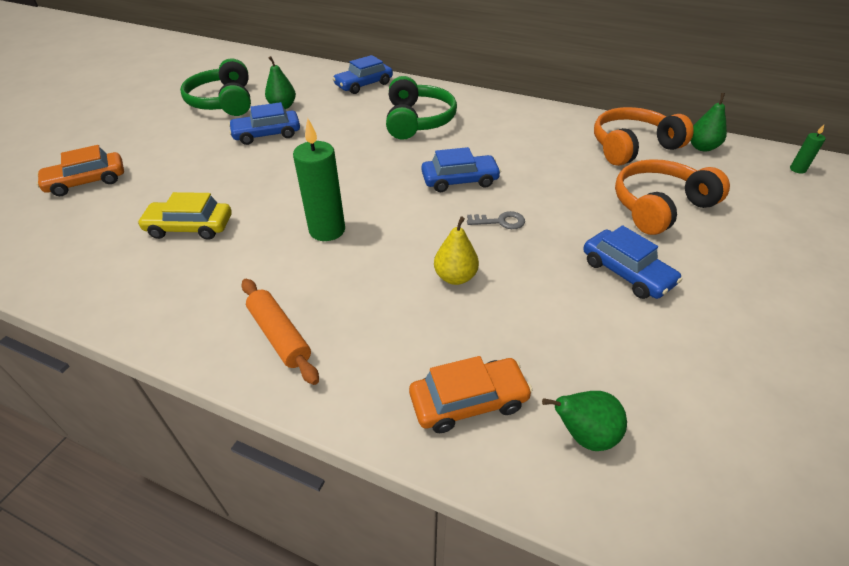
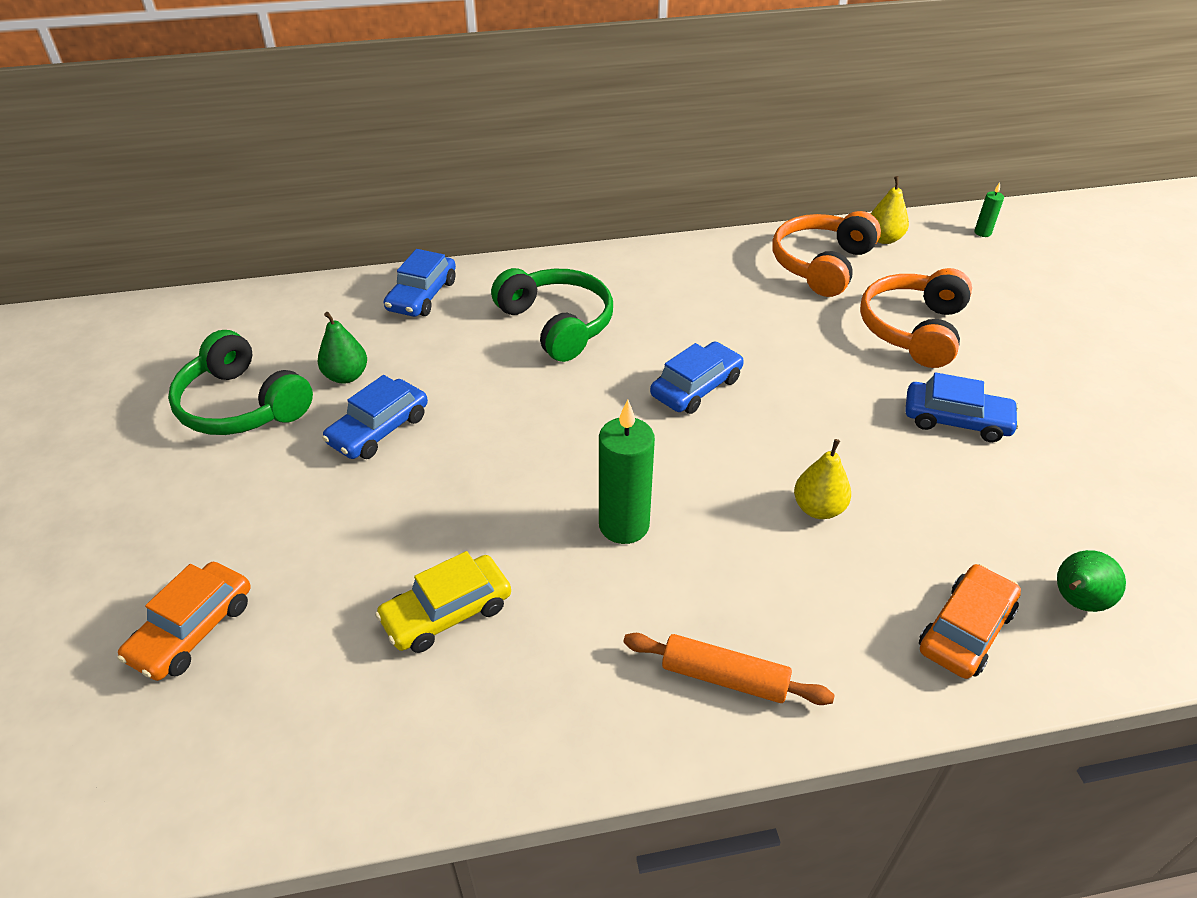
camera: 35 degrees left, 0 degrees up
grey key [467,211,525,229] -> none
green pear [691,93,727,152] -> yellow pear [871,176,909,244]

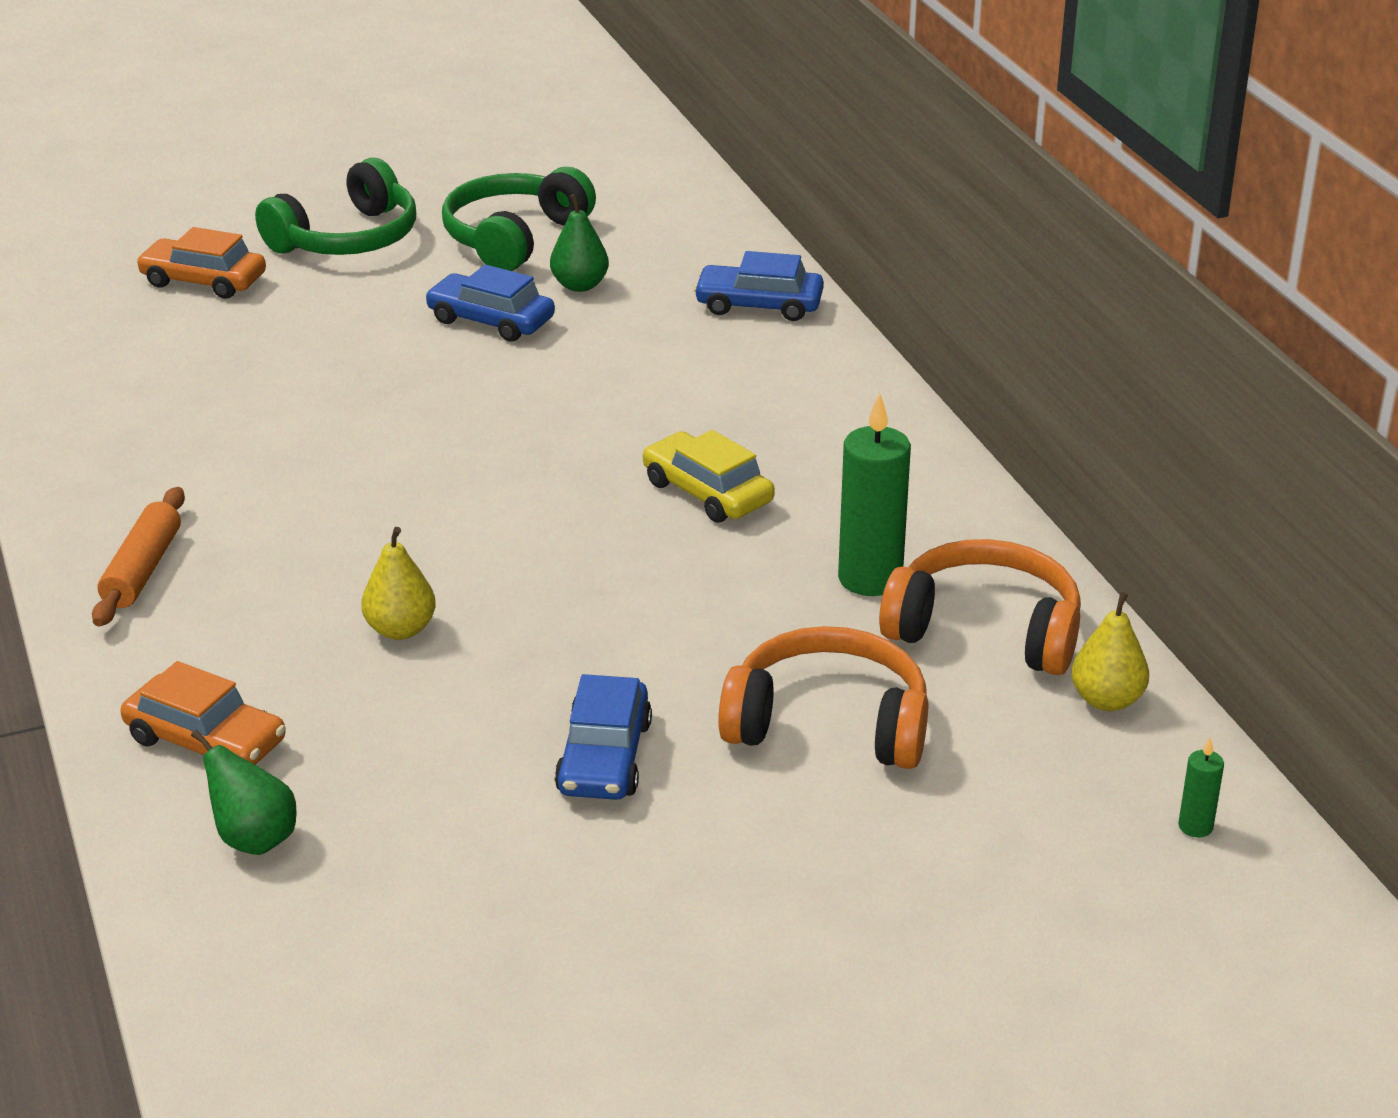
camera: 80 degrees right, 10 degrees down
yellow car [375,551,511,653] -> yellow car moved to [643,430,775,523]
green headphones [491,268,613,362] -> green headphones moved to [255,158,416,255]
green candle [599,400,655,544] -> green candle moved to [838,393,911,596]
blue car [650,341,744,414] -> none

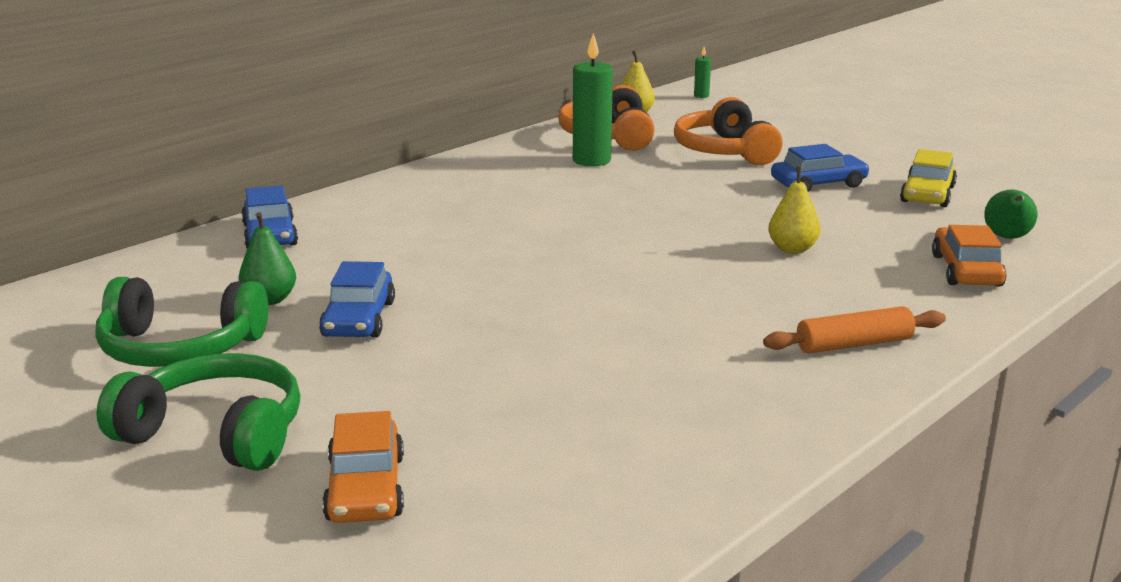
camera: 115 degrees left, 10 degrees down
yellow car [643,430,775,523] -> yellow car moved to [900,149,957,207]

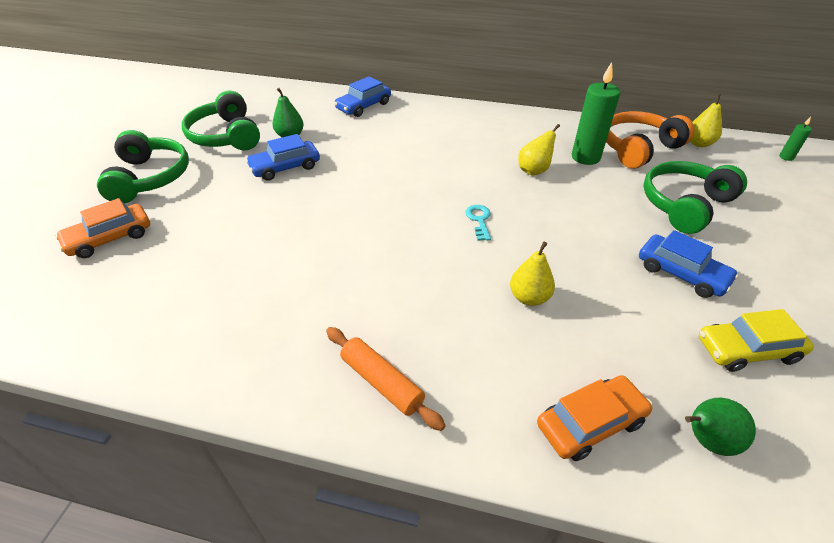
camera: 60 degrees right, 20 degrees up
orange headphones [674,97,782,165] -> green headphones [643,161,747,234]
none -> turquoise key [465,205,491,241]
none -> yellow pear [518,124,560,176]

